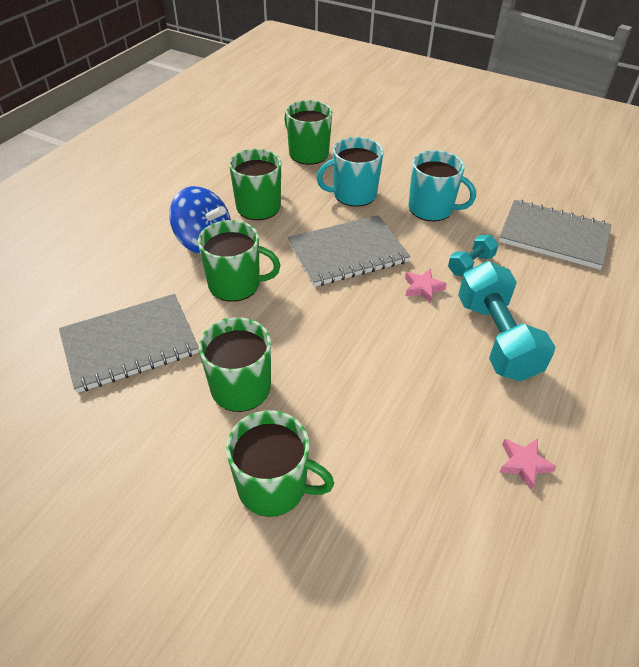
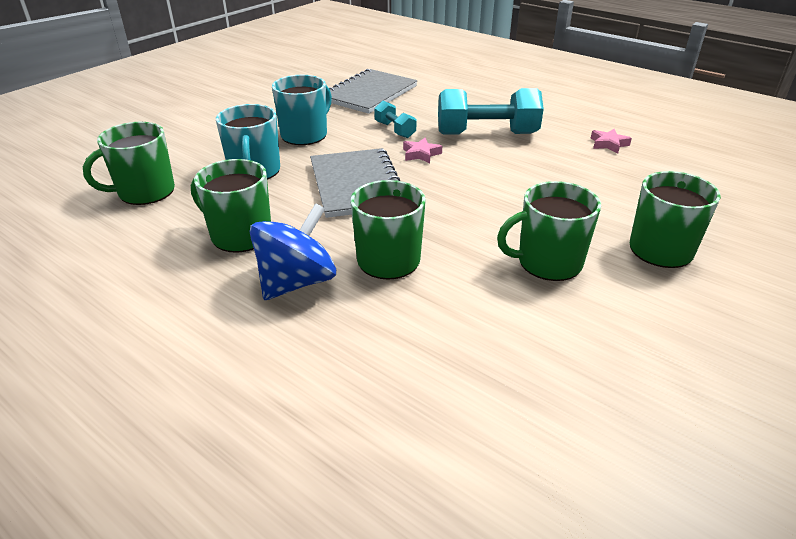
camera: 80 degrees left, 10 degrees down
grey notebook [59,294,199,393] -> none

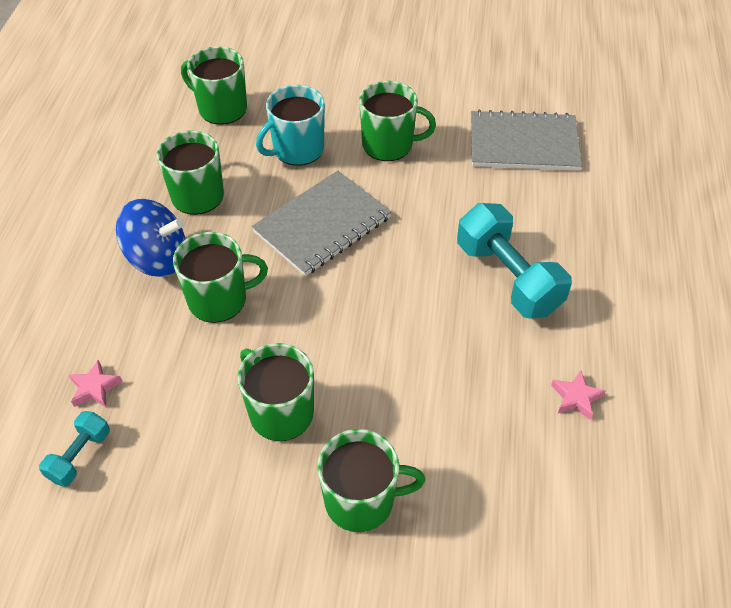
camera: 60 degrees right, 15 degrees up
turquoise mug [272,75,332,145] -> green mug [359,81,436,161]
turquoise dumbbell [374,101,416,138] -> turquoise dumbbell moved to [39,411,110,487]
pink star [403,138,442,163] -> pink star moved to [69,360,123,407]

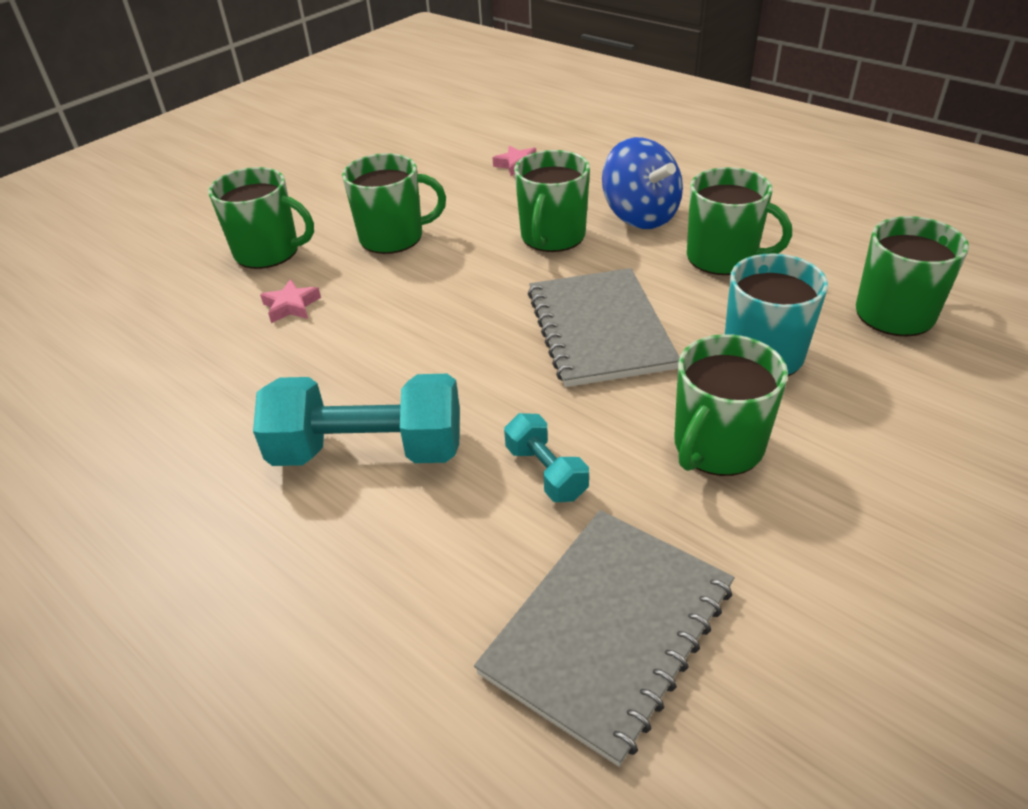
camera: 125 degrees right, 10 degrees down
turquoise dumbbell [39,411,110,487] -> turquoise dumbbell moved to [504,413,589,502]
blue spinning top [116,199,185,277] -> blue spinning top turned 75 degrees counterclockwise [602,137,683,229]
green mug [317,429,425,532] -> green mug turned 105 degrees counterclockwise [208,167,314,269]
pink star [551,370,605,420] -> pink star moved to [260,279,321,323]

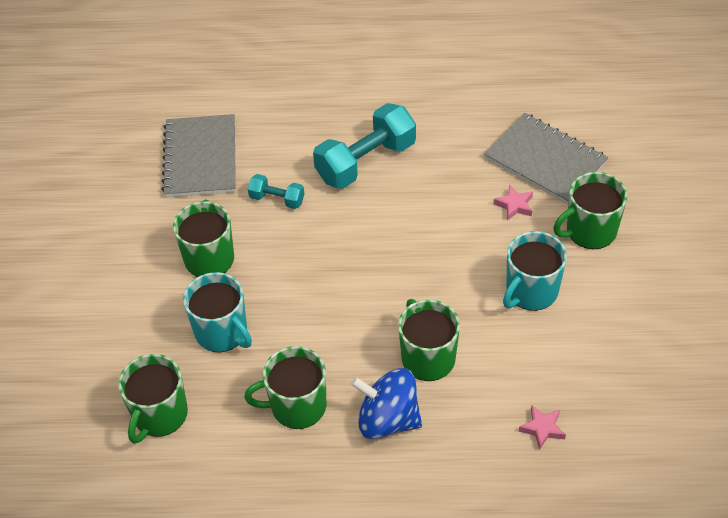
camera: 140 degrees right, 10 degrees up
green mug [342,153,446,254] -> turquoise mug [503,231,567,311]
grey notebook [528,268,680,387] -> grey notebook moved to [484,113,608,204]

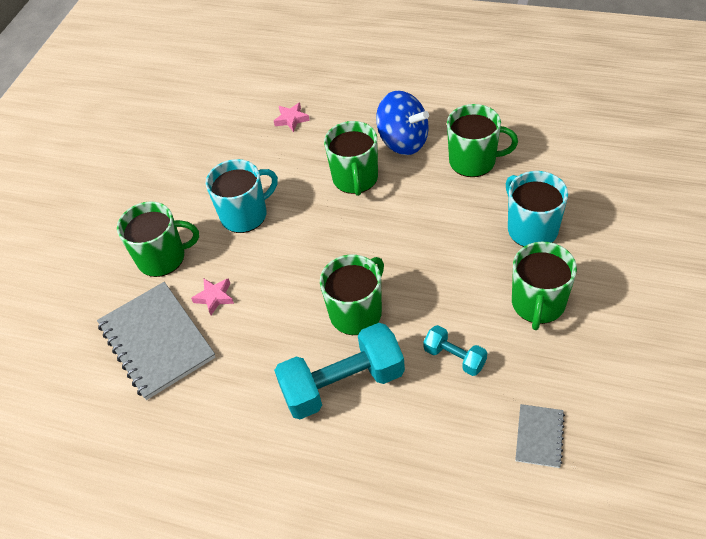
camera: 160 degrees left, 0 degrees up
green mug [118,354,188,444] -> green mug moved to [320,255,384,335]
grey notebook [161,114,236,198] -> grey notebook [515,404,565,468], size x0.49

